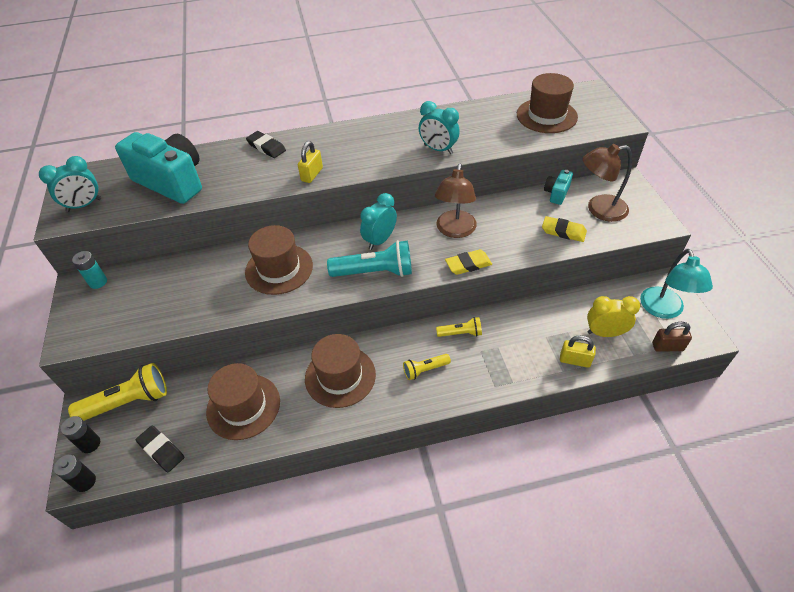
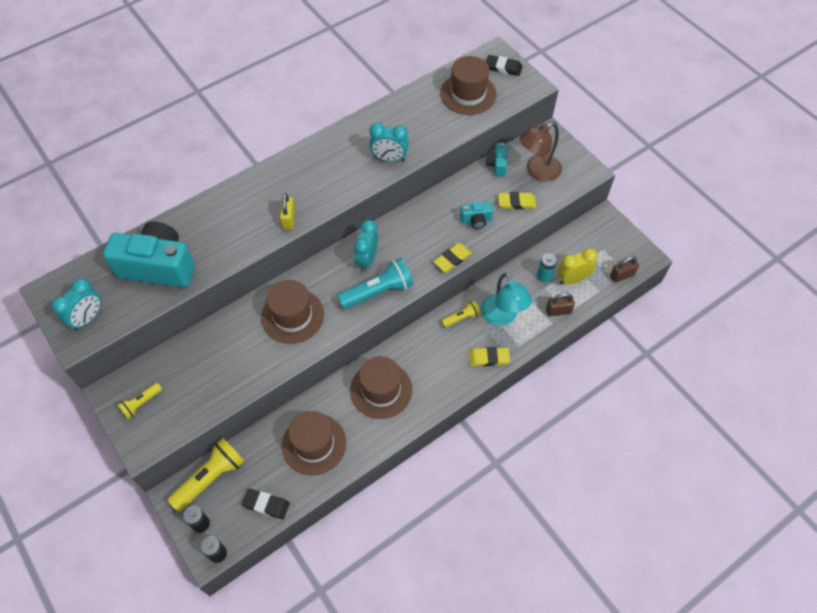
camera: 25 degrees left, 10 degrees up
turquoise battery [72,251,107,289] -> turquoise battery moved to [537,253,557,282]
black eraser [246,131,286,158] -> black eraser moved to [486,55,523,76]
yellow flashlight [403,354,451,380] -> yellow flashlight moved to [117,383,162,419]
brown lamp [435,163,477,238] -> none
yellow padlock [560,335,596,368] -> brown padlock [546,293,575,316]
turquoise lamp [640,249,713,319] -> turquoise lamp moved to [481,273,532,326]
none -> turquoise camera [460,202,493,229]
none -> yellow eraser [469,347,510,366]

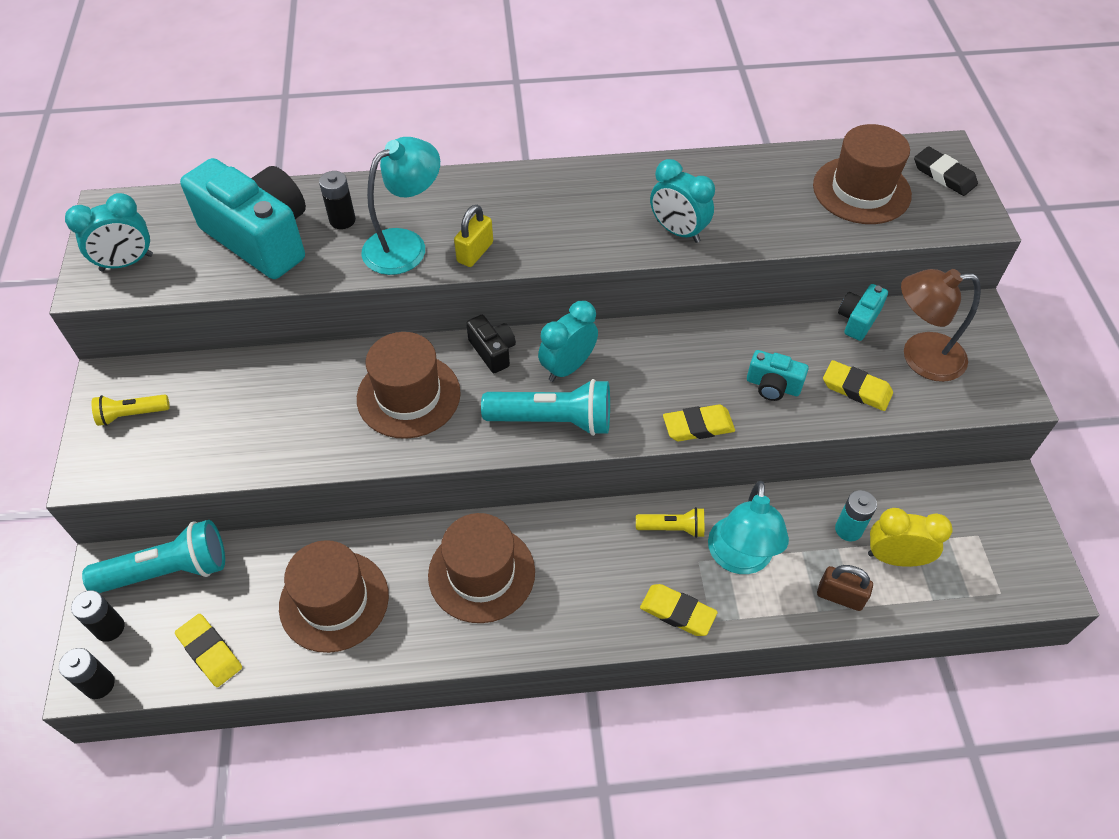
camera: 30 degrees right, 5 degrees down
yellow flashlight [167,438,244,512] -> turquoise flashlight [82,520,225,593]
black eraser [242,489,290,519] -> yellow eraser [175,614,242,687]
brown padlock [610,256,639,283] -> none
none -> black battery [319,171,356,229]
none -> turquoise lamp [361,137,440,275]
none -> black camera [466,315,516,373]

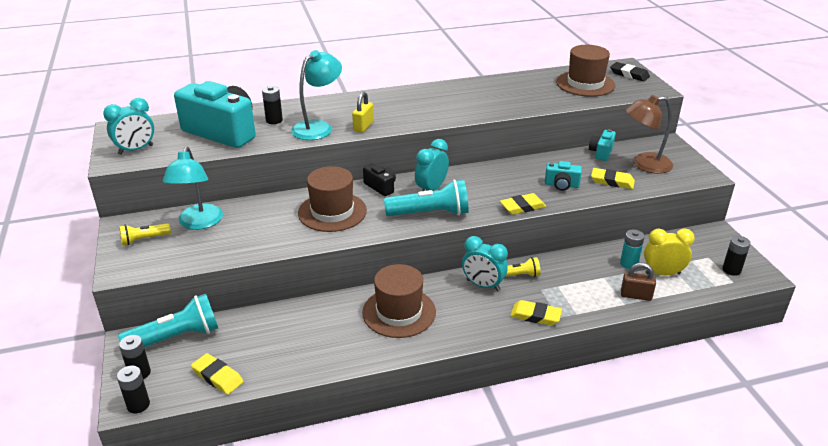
camera: 10 degrees left, 20 degrees down
brown hat [279,540,389,653] -> none
turquoise clock [650,159,715,243] -> turquoise clock moved to [462,236,508,291]
turquoise lamp [708,481,789,574] -> turquoise lamp moved to [163,147,223,230]
none -> black battery [722,236,751,276]

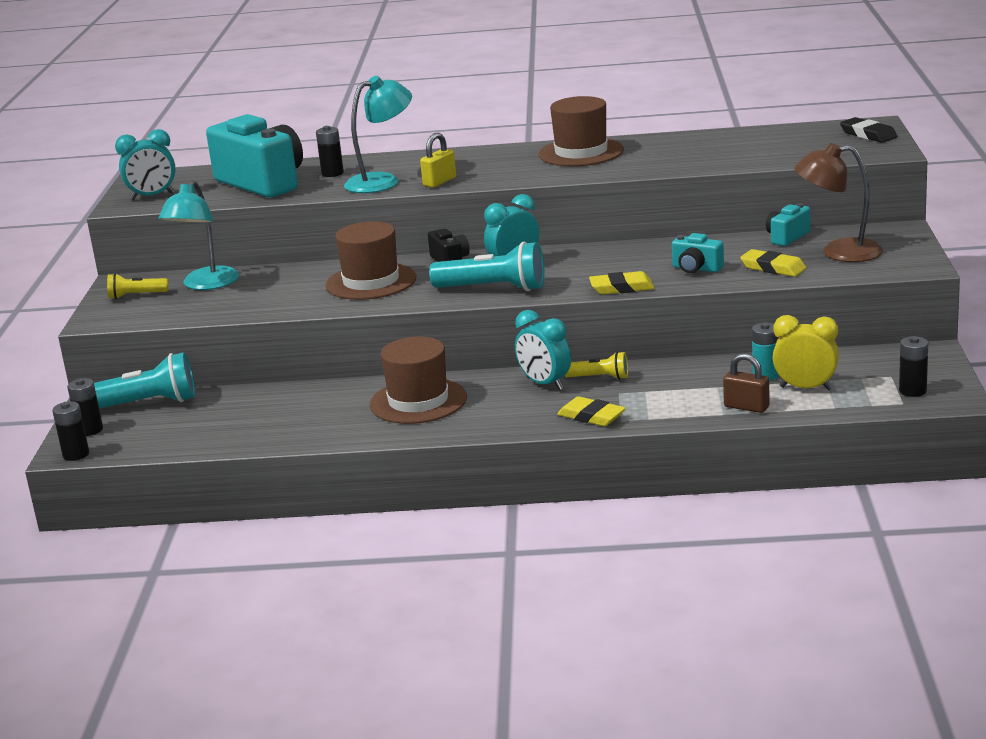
camera: 20 degrees right, 10 degrees down
yellow eraser [191,353,244,395] -> none
brown hat [556,45,615,97] -> brown hat moved to [539,96,624,166]

